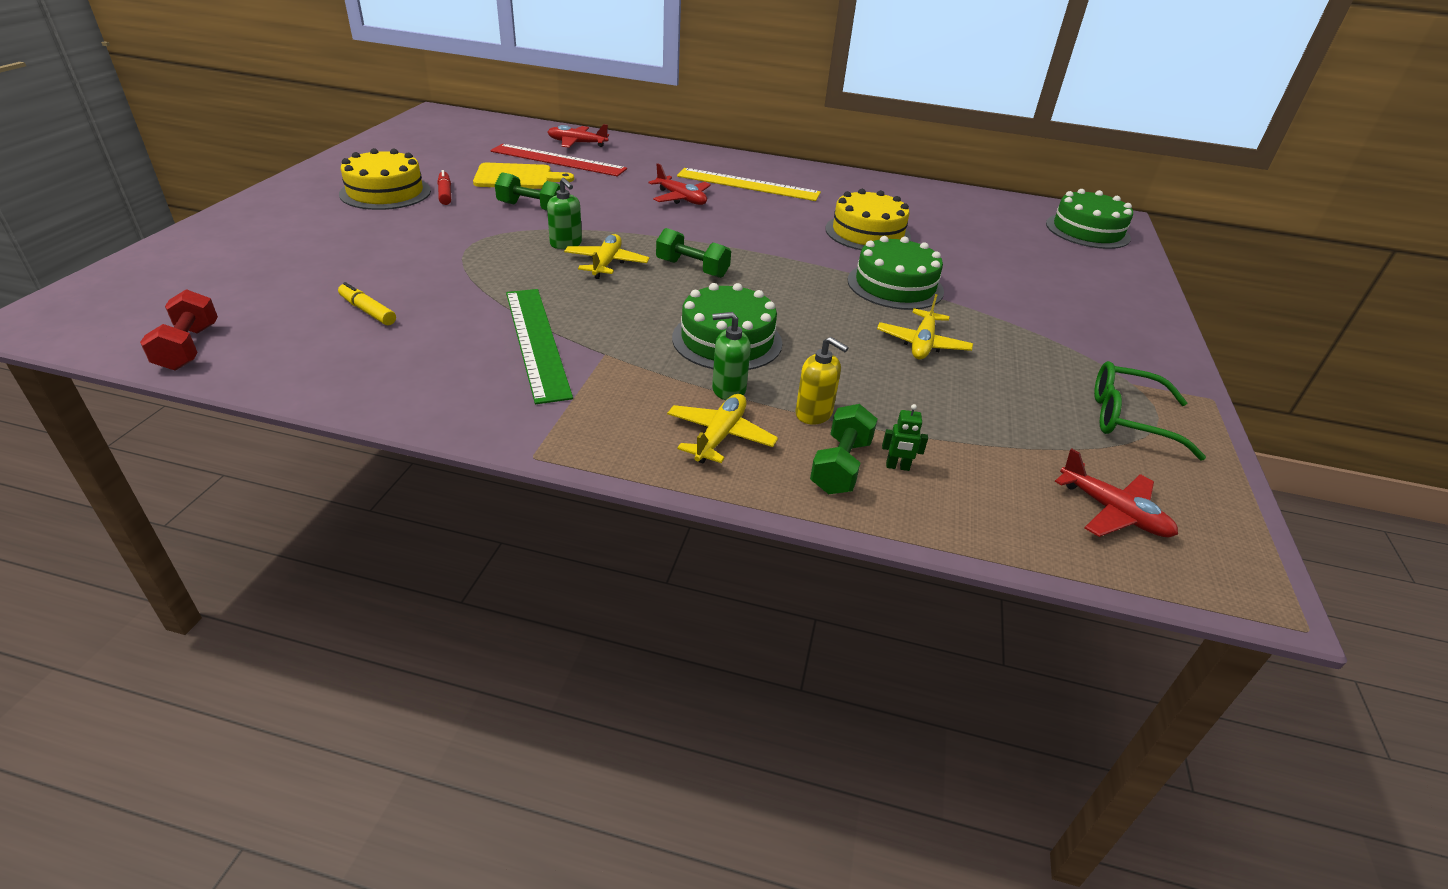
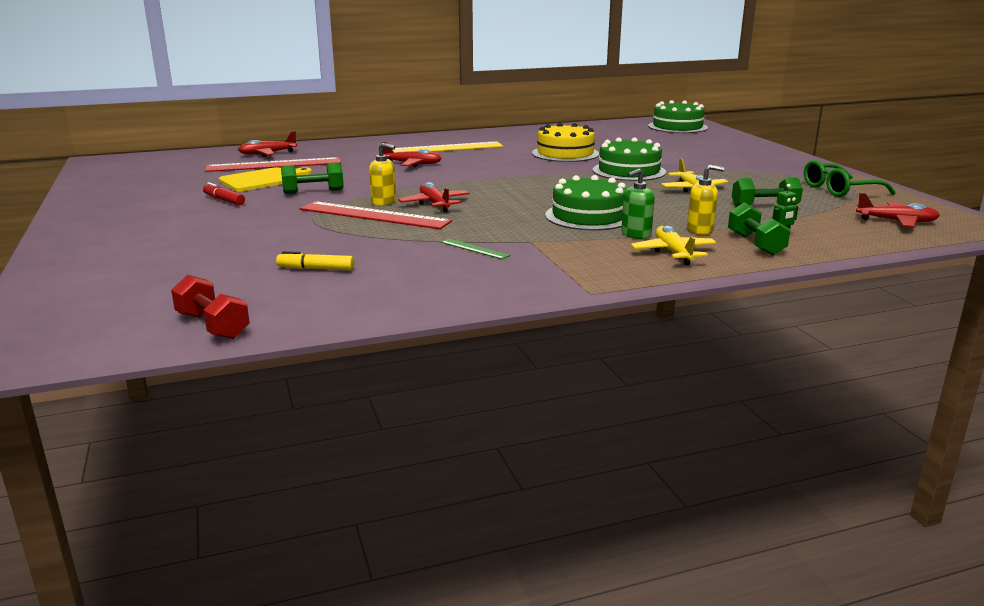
camera: 30 degrees left, 15 degrees down
yellow cake [339,148,431,210] -> none
green ruler [506,289,573,404] -> green ruler [441,239,510,259], size x0.44
green soap dispenser [547,178,582,249] -> yellow soap dispenser [369,143,396,206]
yellow plane [564,234,649,279] -> red plane [398,182,470,213]
green dumbbell [656,228,731,278] -> green dumbbell moved to [732,177,803,207]
none -> red ruler [300,201,452,229]

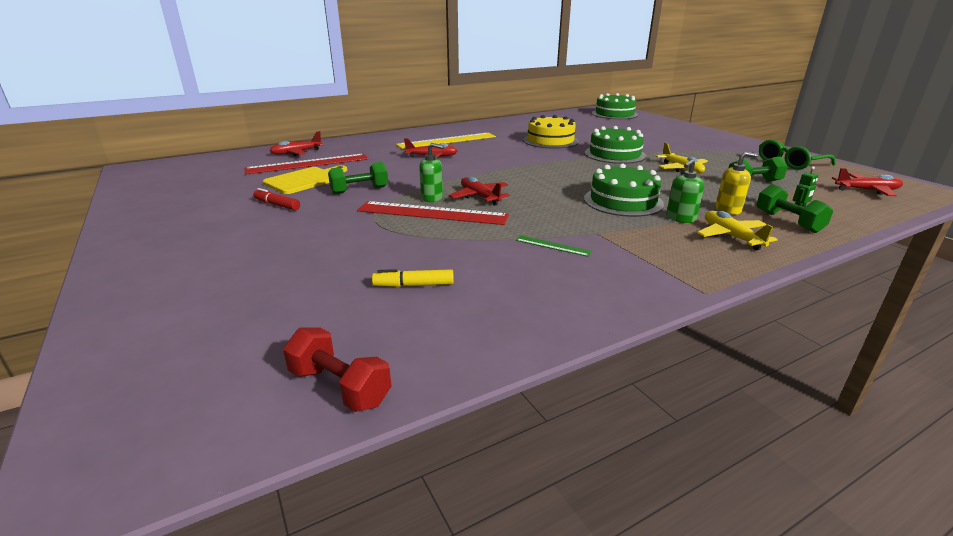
camera: 10 degrees left, 5 degrees up
yellow soap dispenser [369,143,396,206] -> green soap dispenser [419,143,444,202]

